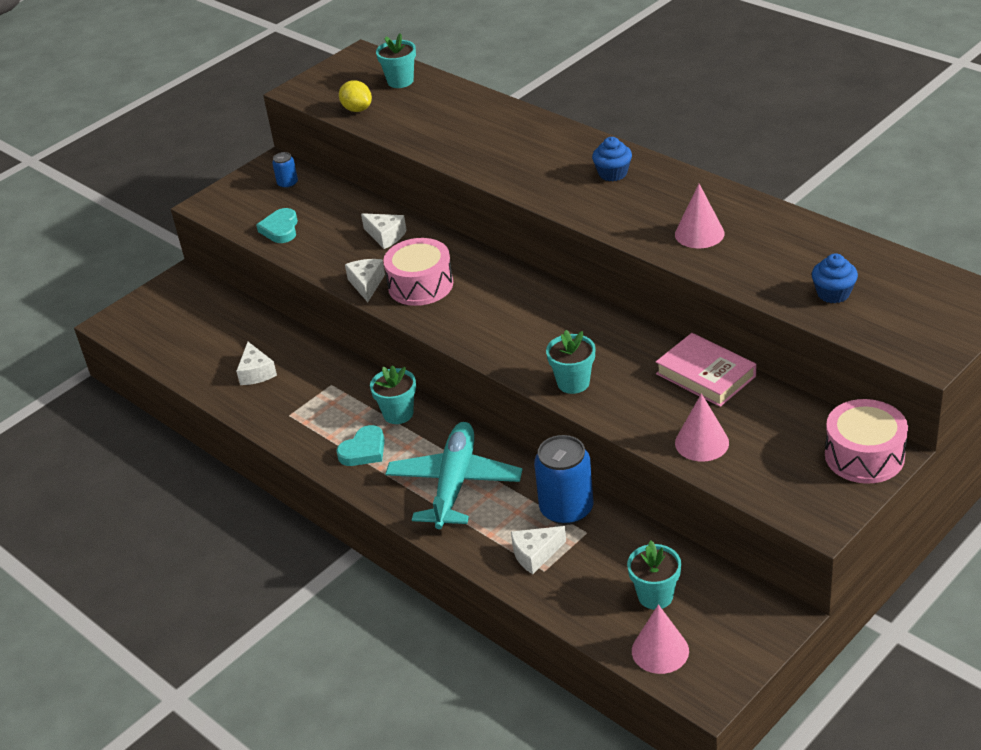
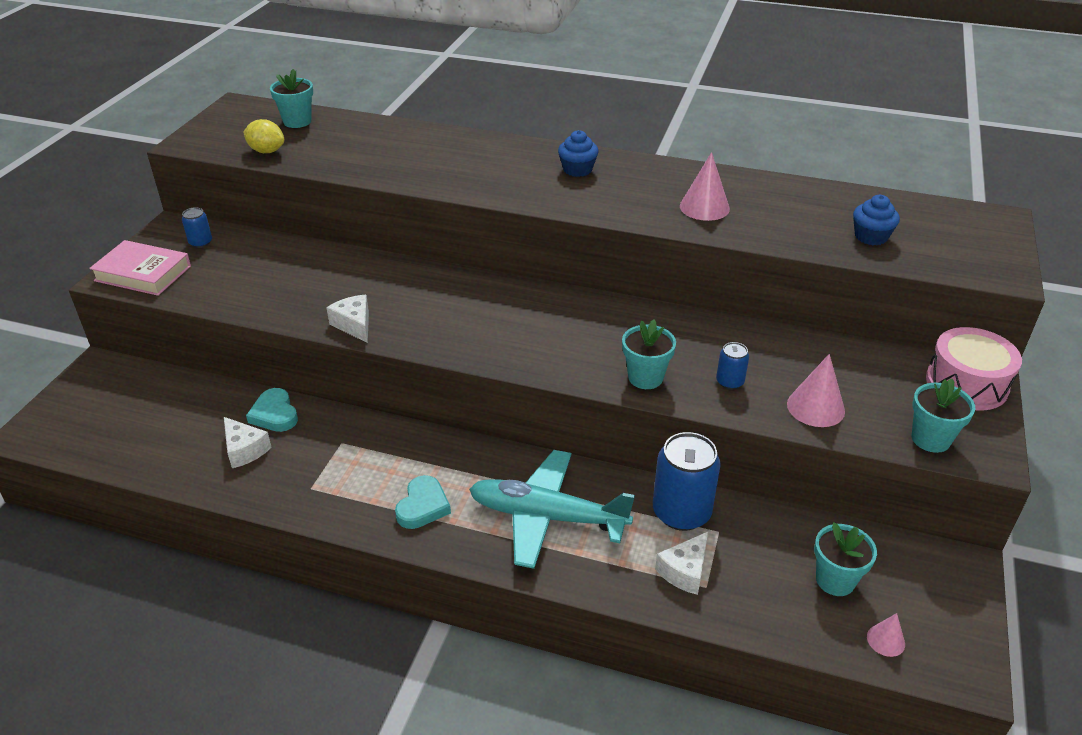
camera: 30 degrees left, 0 degrees up
turquoise heart [256,208,298,243] -> turquoise heart moved to [246,388,298,432]
white cheese [361,213,407,249] -> none
turquoise flower pot [370,365,416,424] -> turquoise flower pot moved to [912,379,975,453]
pink drum [383,238,453,306] -> none
turquoise plane [386,422,522,529] -> turquoise plane turned 60 degrees counterclockwise [469,450,635,569]
pink cone [632,604,689,674] -> pink cone [867,613,905,657], size x0.58
pink book [656,333,756,407] -> pink book moved to [89,240,191,296]
none -> blue can [716,342,749,389]

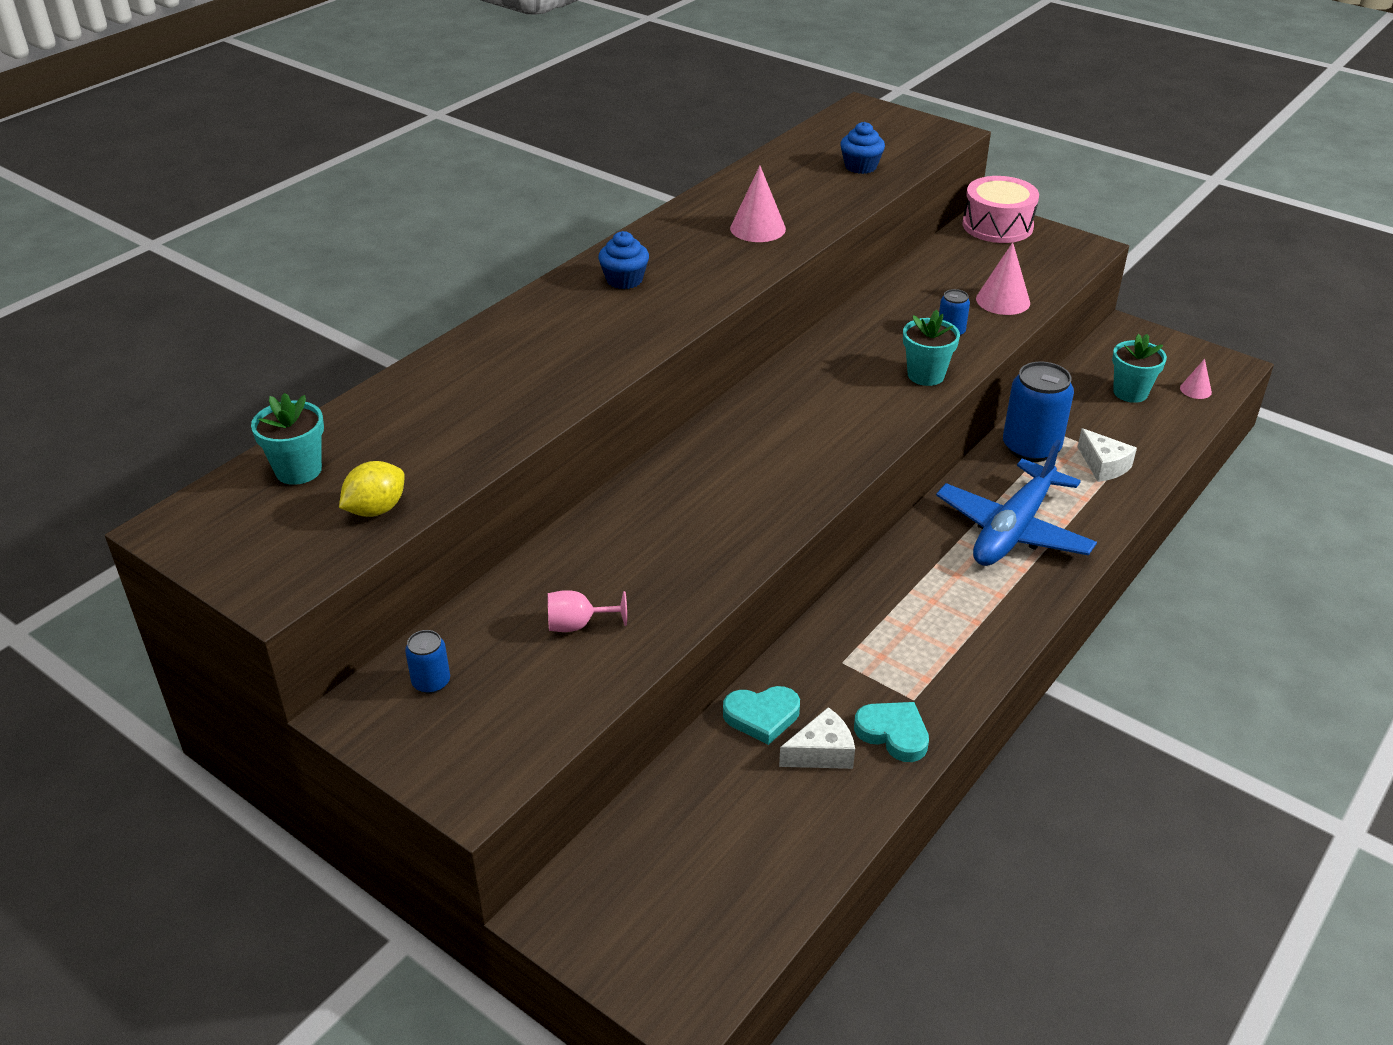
camera: 70 degrees left, 0 degrees up
pink book [89,240,191,296] -> none
white cheese [326,295,369,343] -> none
turquoise heart [395,475,451,529] -> turquoise heart moved to [854,702,929,762]
turquoise plane [469,450,635,569] -> blue plane [936,439,1097,566]
turquoise flower pot [912,379,975,453] -> none
none -> pink goblet [548,590,627,632]

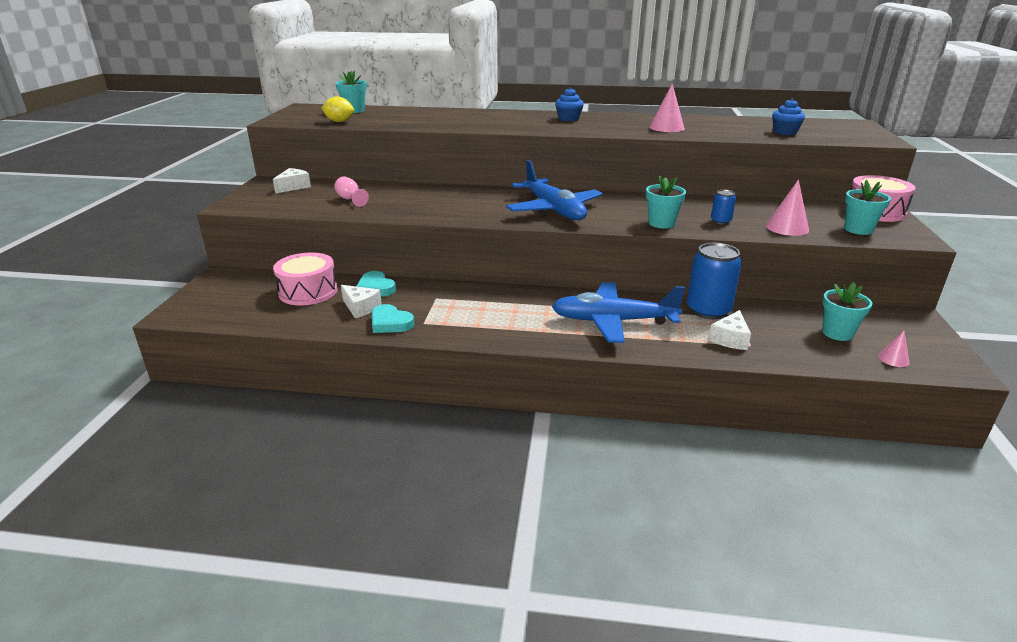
camera: 60 degrees right, 10 degrees down
blue can [405,630,450,694] -> white cheese [273,168,311,194]
turquoise heart [854,702,929,762] -> turquoise heart turned 120 degrees clockwise [372,304,414,333]
none -> pink drum [273,253,337,305]
none -> blue plane [506,160,603,220]
none -> turquoise flower pot [844,180,891,235]

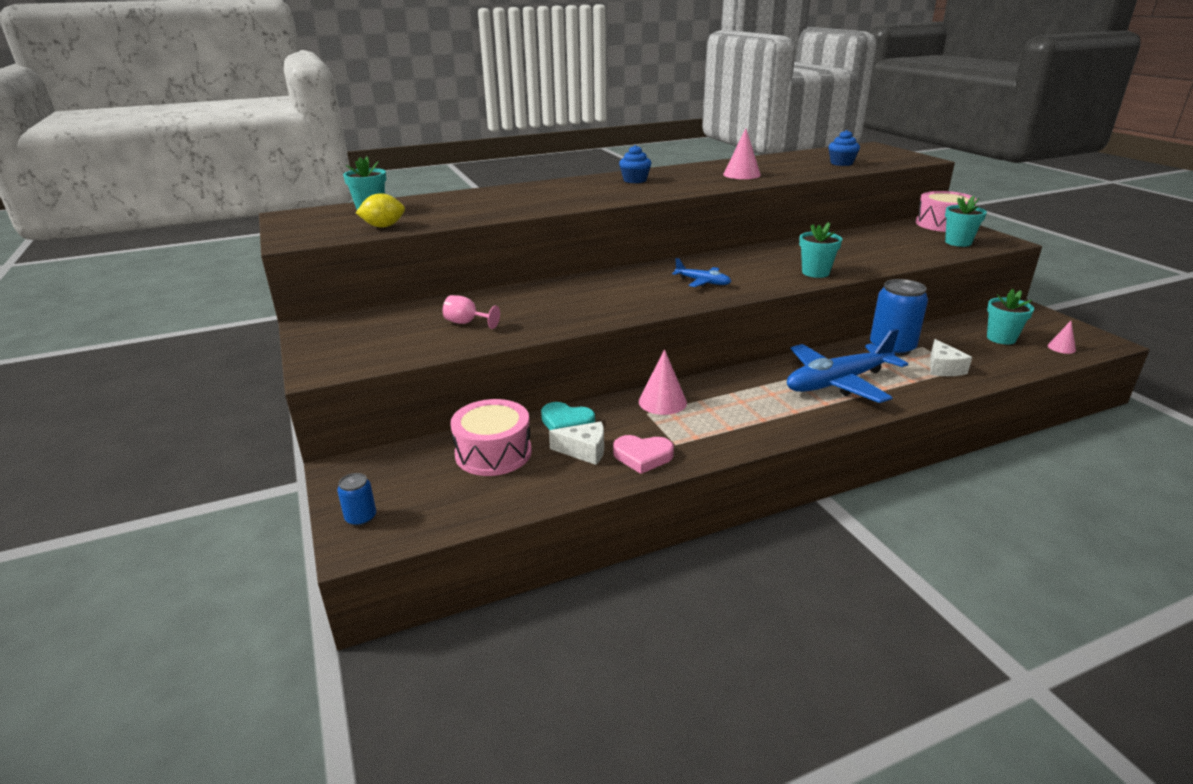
camera: 30 degrees left, 0 degrees up
white cheese [273,168,311,194] -> none
turquoise heart [372,304,414,333] -> pink heart [613,435,674,474]
blue plane [506,160,603,220] -> blue plane [672,258,731,287], size x0.49
blue can [711,190,736,225] -> blue can moved to [337,473,376,526]
pink cone [766,179,809,236] -> pink cone moved to [639,349,687,415]

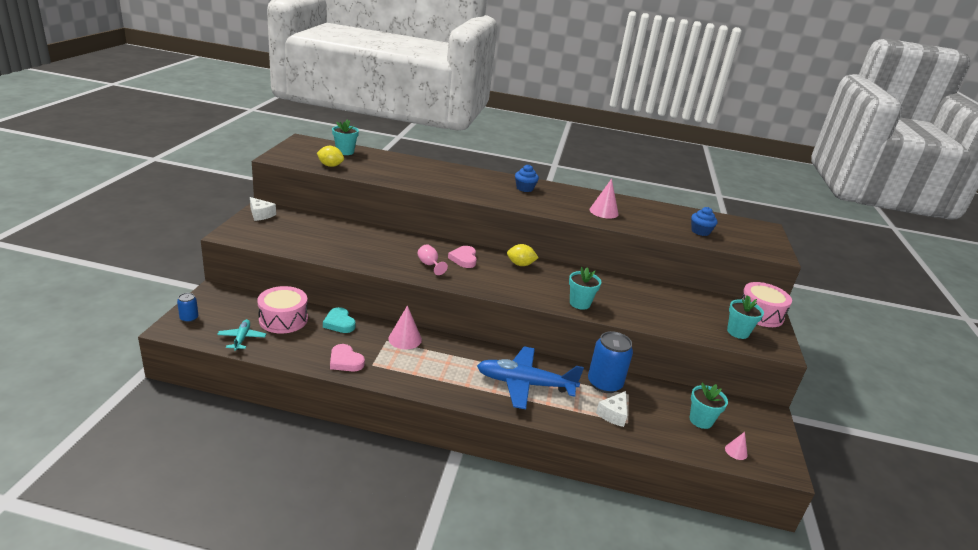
camera: 30 degrees right, 0 degrees up
pink goblet [443,295,500,329] -> pink goblet moved to [417,244,448,275]
white cheese [549,422,604,465] -> white cheese moved to [250,197,276,221]
blue plane [672,258,731,287] -> none
none -> turquoise plane [217,319,266,351]
none -> pink heart [448,246,477,268]
none -> yellow lemon [507,244,539,266]

